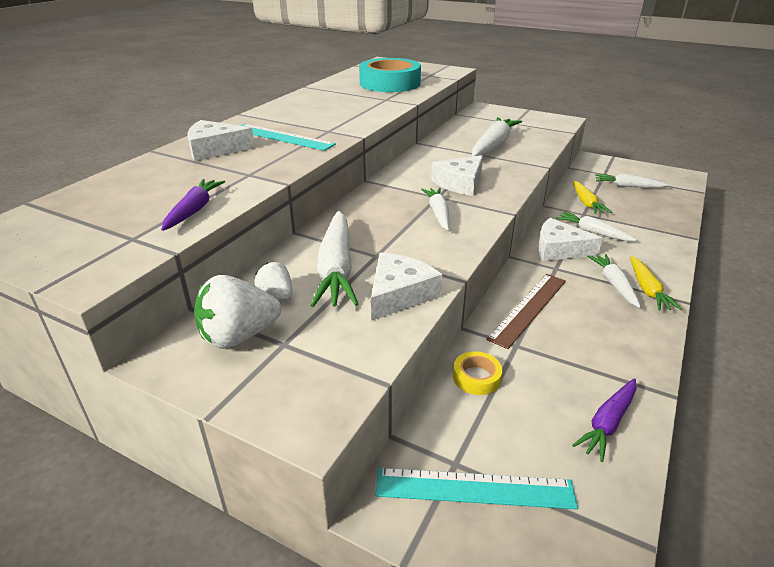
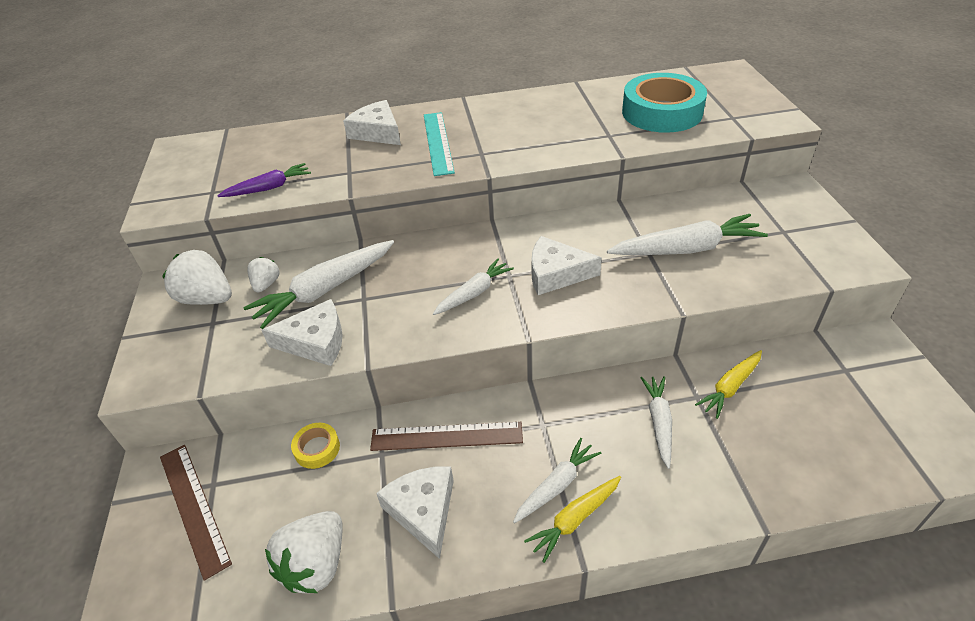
camera: 55 degrees right, 10 degrees up
turquoise ruler [375,468,578,509] -> brown ruler [160,445,232,581]
white cheese [538,218,603,261] -> white cheese moved to [376,466,454,559]
purple carrot [572,378,637,462] -> white strawberry [265,511,343,593]
white carrot [595,173,669,188] -> none

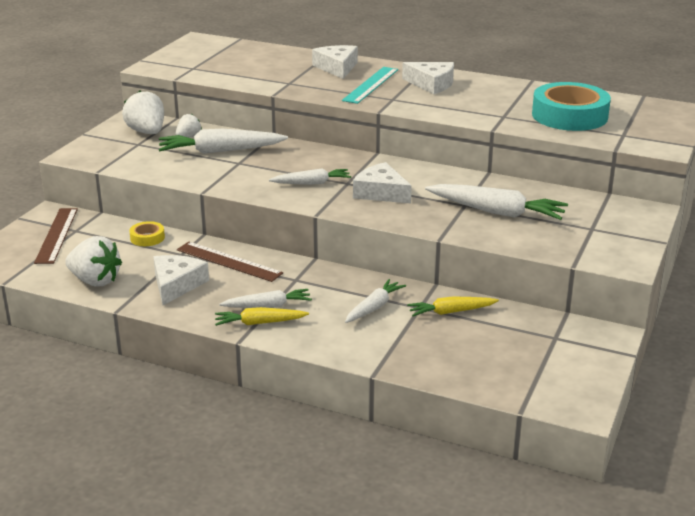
camera: 30 degrees right, 15 degrees down
purple carrot [217,163,311,197] -> none
white cheese [262,299,343,366] -> white cheese moved to [402,62,454,94]
white strawberry [265,511,343,593] -> white strawberry turned 120 degrees counterclockwise [65,236,122,286]

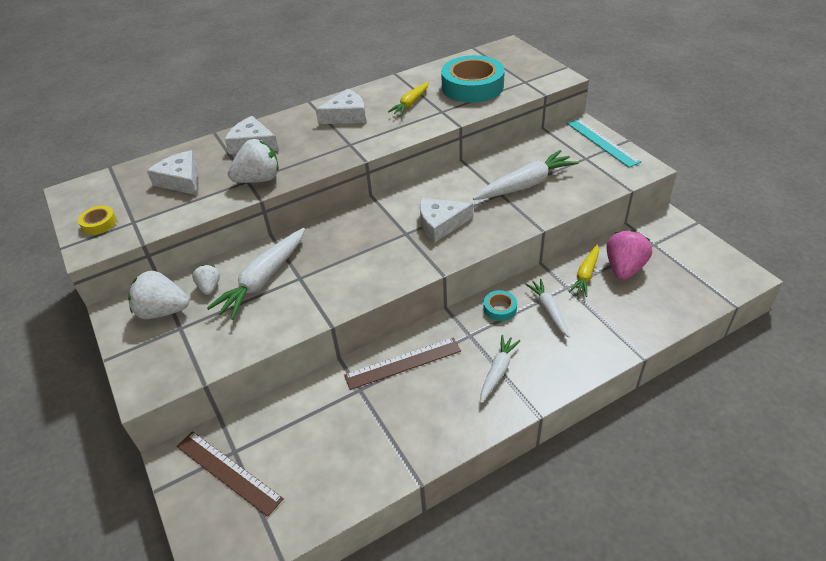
camera: 50 degrees left, 15 degrees up
white strawberry [65,236,122,286] -> white strawberry moved to [228,139,279,183]
yellow tape [129,221,165,246] -> yellow tape moved to [78,206,117,235]
white cheese [153,255,209,305] -> white cheese moved to [147,150,197,195]
yellow carrot [215,307,309,326] -> yellow carrot moved to [388,82,429,116]
white carrot [269,169,351,185] -> none
turquoise ruler [342,67,398,104] -> turquoise ruler moved to [567,119,641,168]
none -> turquoise tape [484,290,517,321]
none -> pink strawberry [607,230,652,280]

